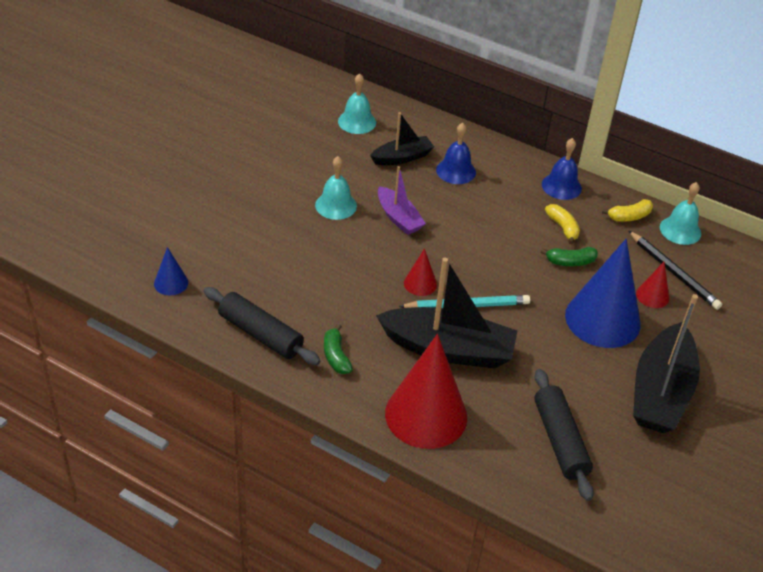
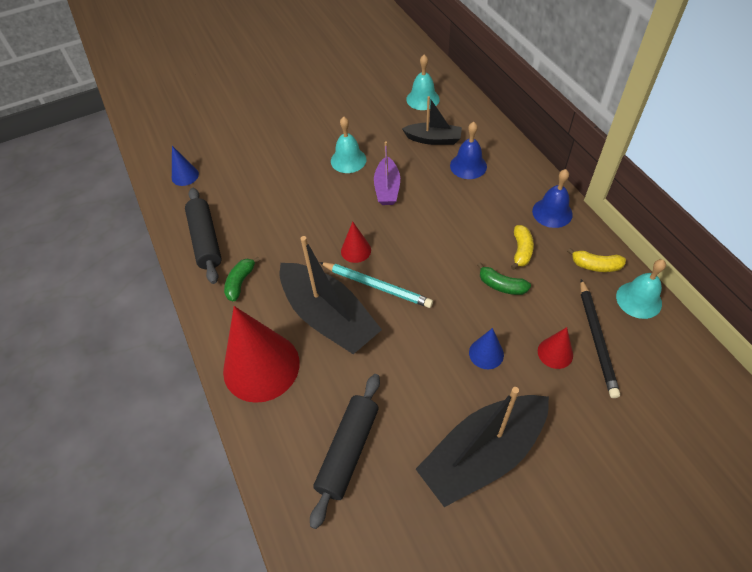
camera: 40 degrees right, 10 degrees up
blue cone [565,239,641,348] -> blue cone [469,328,504,369], size x0.45

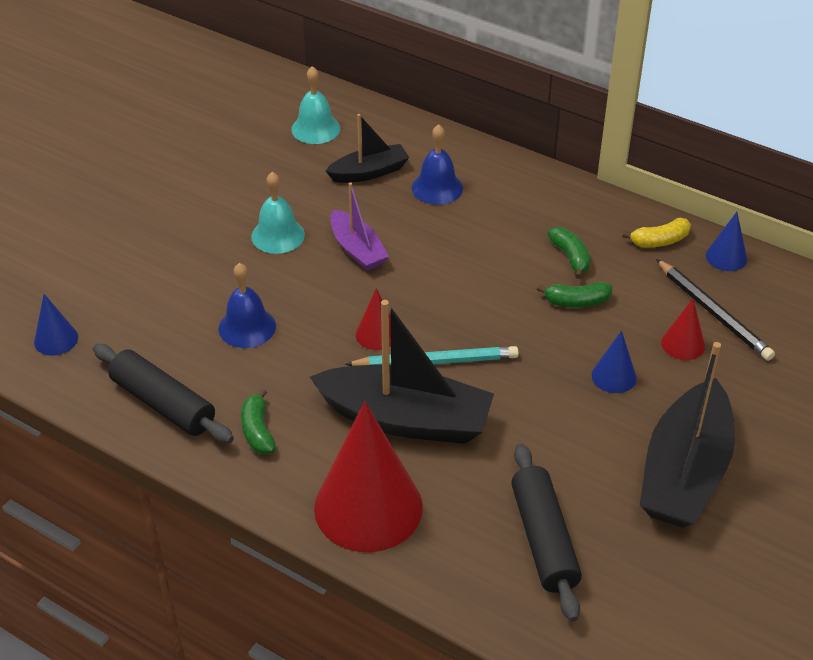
camera: 35 degrees left, 10 degrees down
yellow banana [511,225,534,270] -> green banana [547,227,591,279]
blue bell [532,169,573,228] -> blue bell moved to [219,263,276,348]
turquoise bell [616,259,666,319] -> blue cone [706,212,747,271]

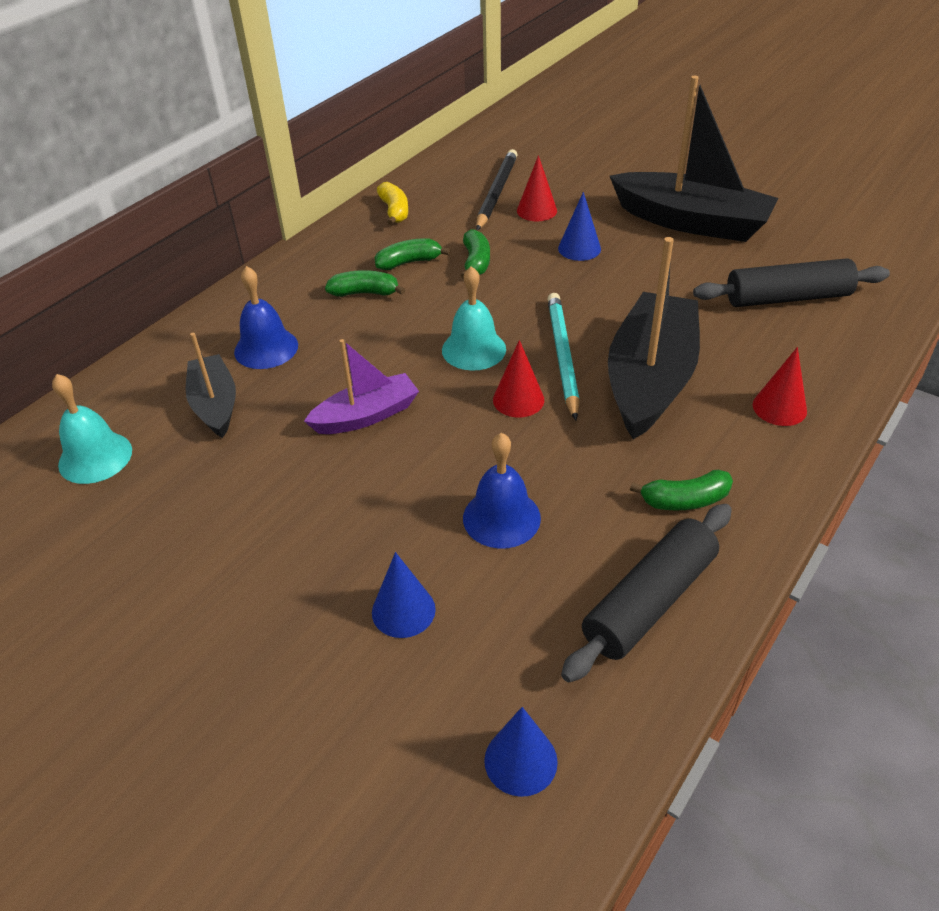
camera: 85 degrees left, 0 degrees up
turquoise bell [251,172,305,254] -> turquoise bell moved to [442,266,506,371]
red cone [314,401,423,552] -> red cone [753,347,807,426], size x0.45
black pencil [656,259,775,361] -> black pencil turned 45 degrees counterclockwise [476,149,518,230]
blue cone [706,212,747,271] -> blue cone moved to [372,552,436,638]
none -> green banana [325,270,406,297]

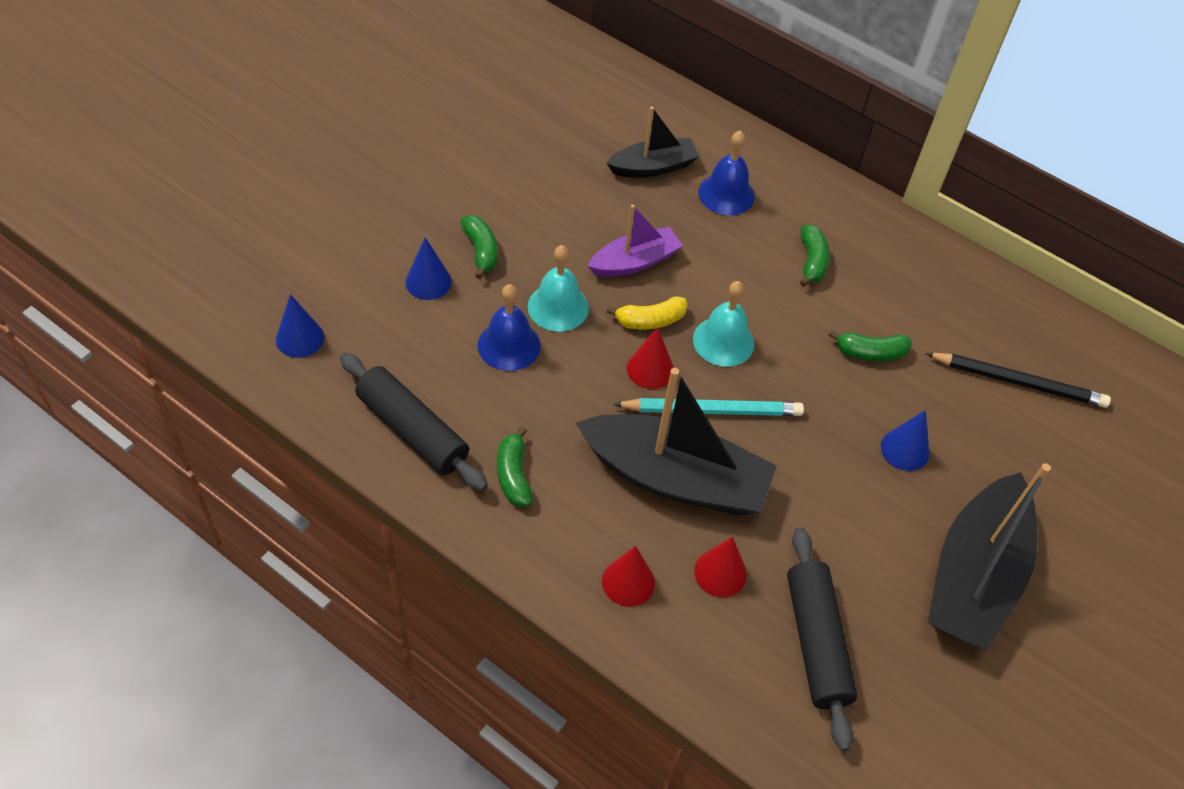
camera: 85 degrees right, 10 degrees up
turquoise bell [52,374,132,484] -> turquoise bell moved to [528,245,589,332]
purple boat [304,339,419,434] -> purple boat turned 90 degrees counterclockwise [588,204,683,277]
green banana [374,238,450,270] -> green banana moved to [461,215,497,279]
yellow banana [377,182,408,226] -> yellow banana moved to [607,296,688,330]
red cone [517,155,557,221] -> red cone moved to [694,536,747,597]

